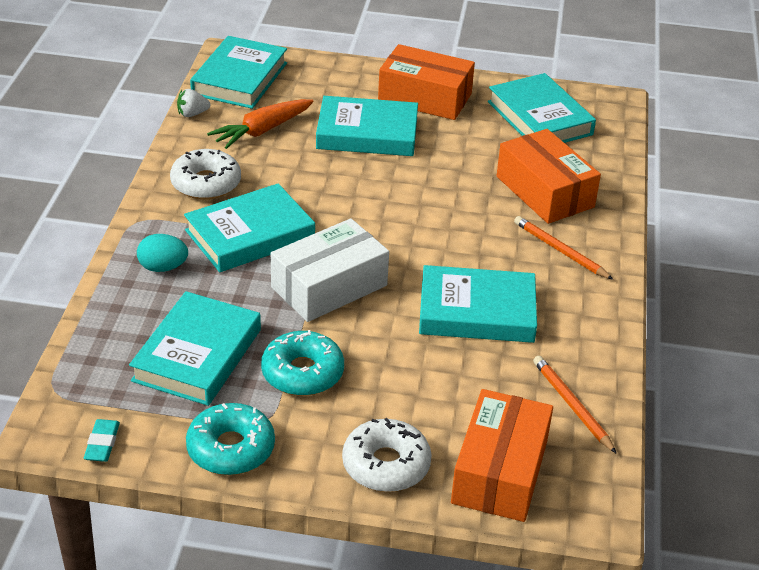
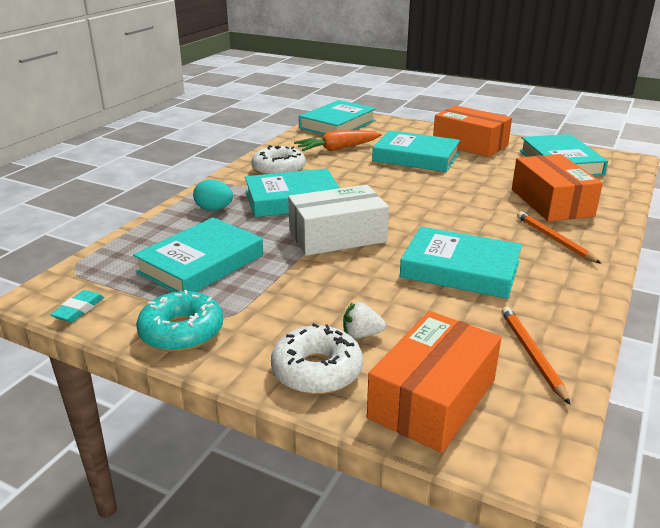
camera: 20 degrees right, 10 degrees down
white strawberry [177,89,210,117] -> white strawberry moved to [343,302,386,339]
turquoise donut [261,330,344,396] -> none

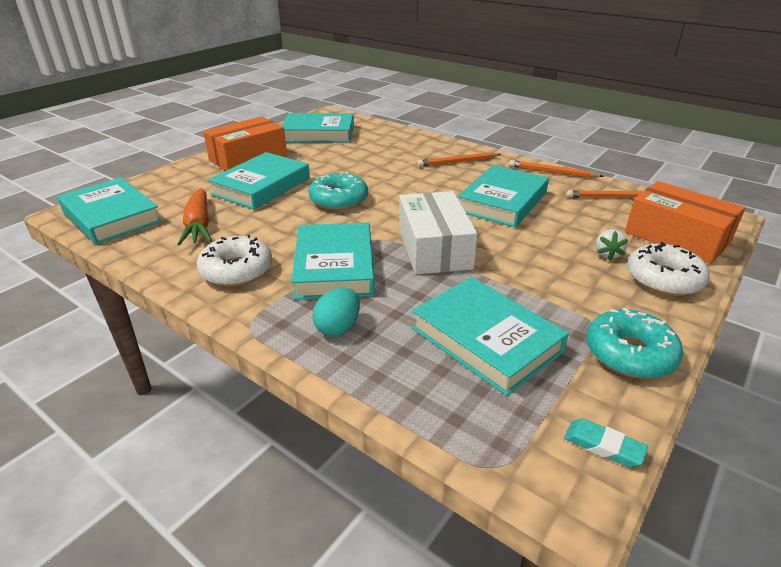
camera: 80 degrees left, 5 degrees up
orange box [512,154,603,222] -> none
none -> turquoise donut [309,172,368,210]
none -> orange pencil [509,160,604,178]

